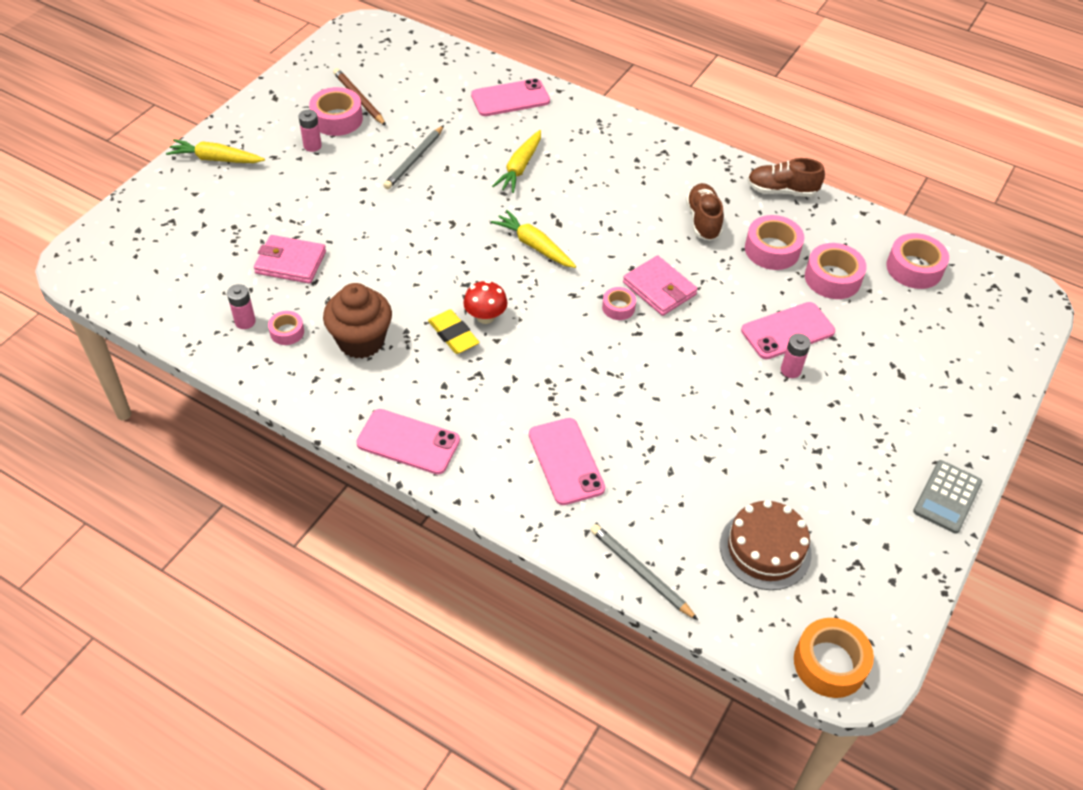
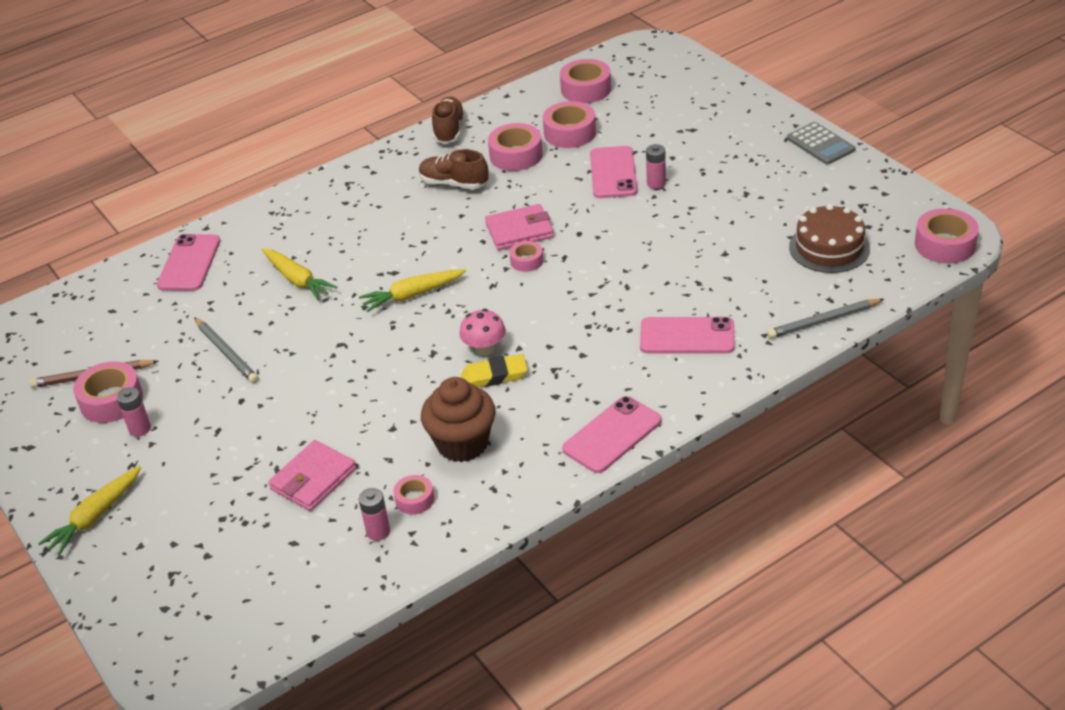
camera: 60 degrees left, 10 degrees down
red mushroom [463,280,508,324] -> pink mushroom [459,309,506,356]
brown shoe [747,158,825,197] -> brown shoe turned 150 degrees clockwise [432,97,465,144]
orange tape [794,618,874,698] -> pink tape [915,208,979,264]

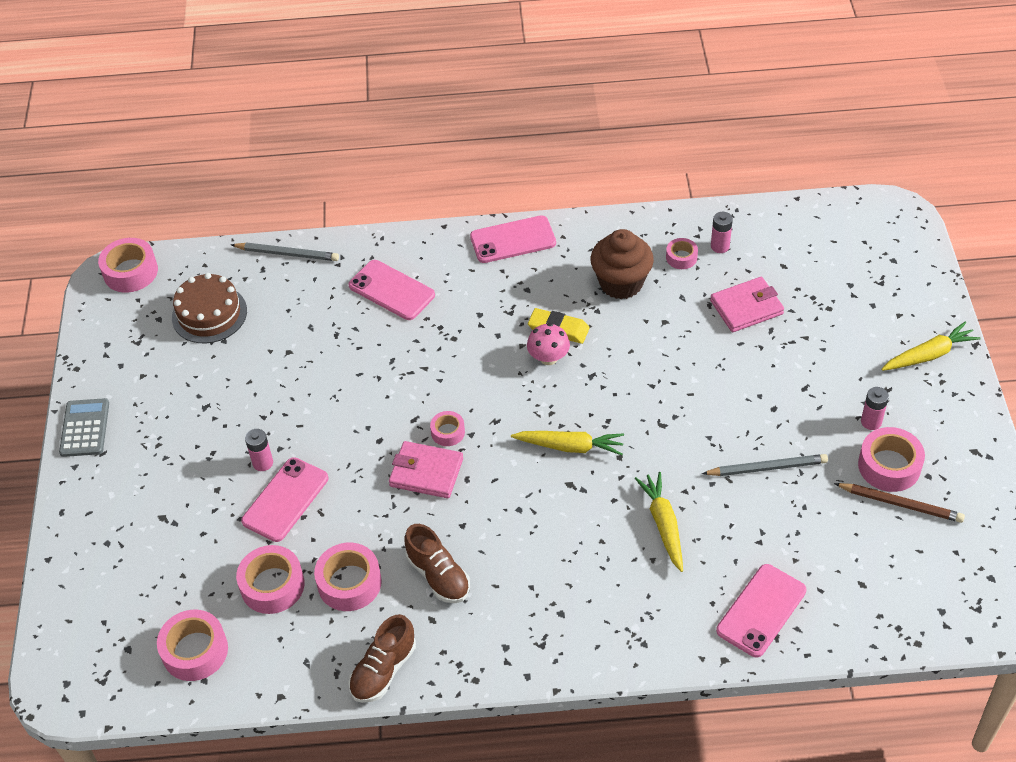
camera: 150 degrees left, 10 degrees up
grey pencil [194,317,259,383] -> grey pencil turned 90 degrees clockwise [702,454,828,476]

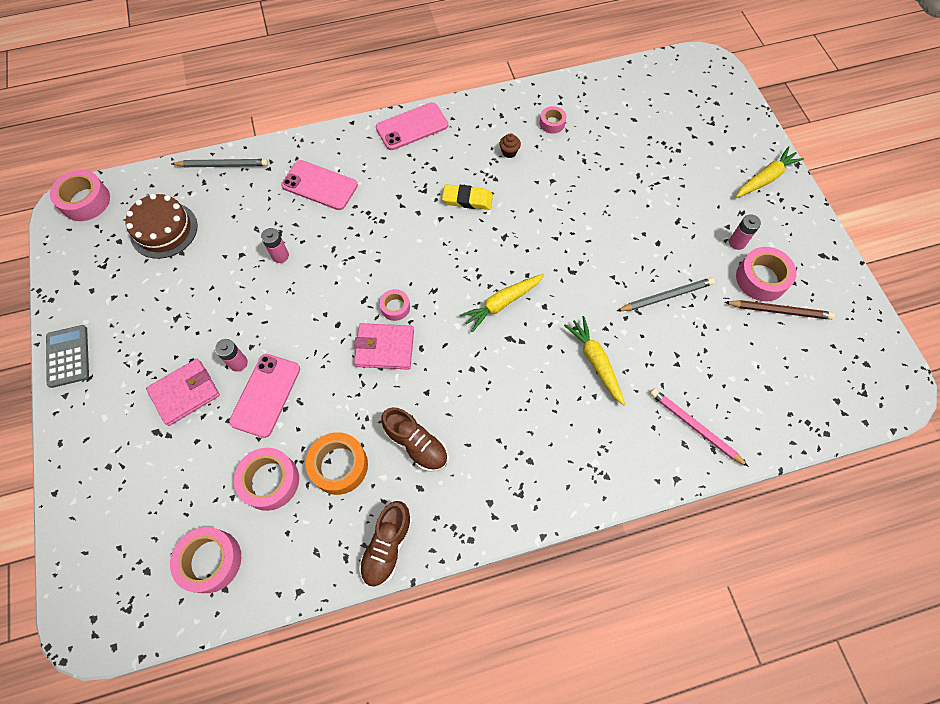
camera: 15 degrees left, 15 degrees up
pink tape [314,543,382,611] -> orange tape [305,432,368,495]
yellow carrot [511,431,624,455] -> yellow carrot turned 150 degrees clockwise [459,274,544,332]
pink mushroom [527,323,570,365] -> none
brown cupcake [590,229,654,299] -> brown cupcake [499,133,521,158], size x0.41
pink wallet [710,277,784,332] -> pink wallet moved to [146,359,220,426]
pink battery [711,212,733,253] -> pink battery moved to [261,228,289,263]
pink phone [716,564,806,657] -> pink pencil [650,388,749,467]

